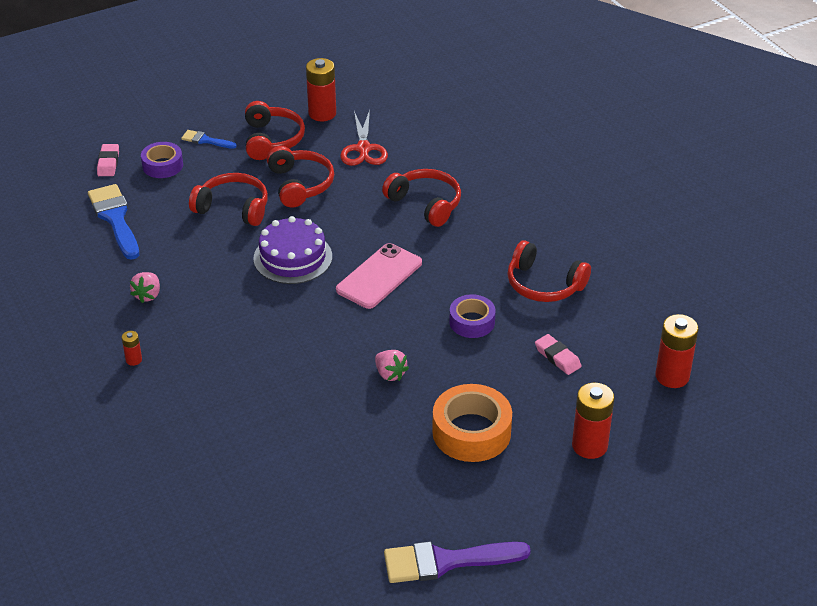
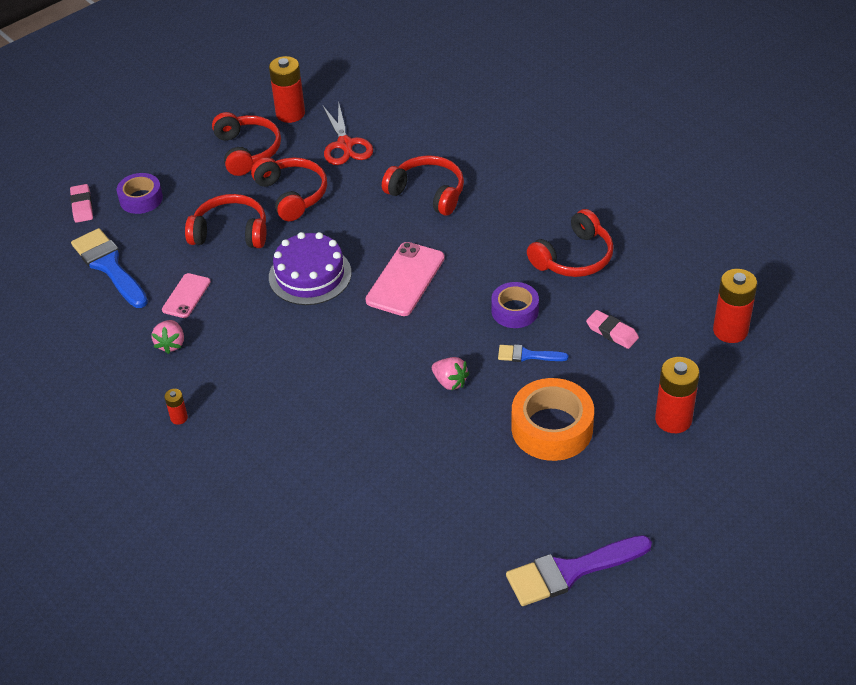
camera: 10 degrees left, 5 degrees up
blue brush [181,130,237,149] -> blue brush moved to [498,344,568,362]
red headphones [507,241,591,302] -> red headphones turned 60 degrees counterclockwise [527,209,614,277]
none -> pink phone [162,273,211,318]

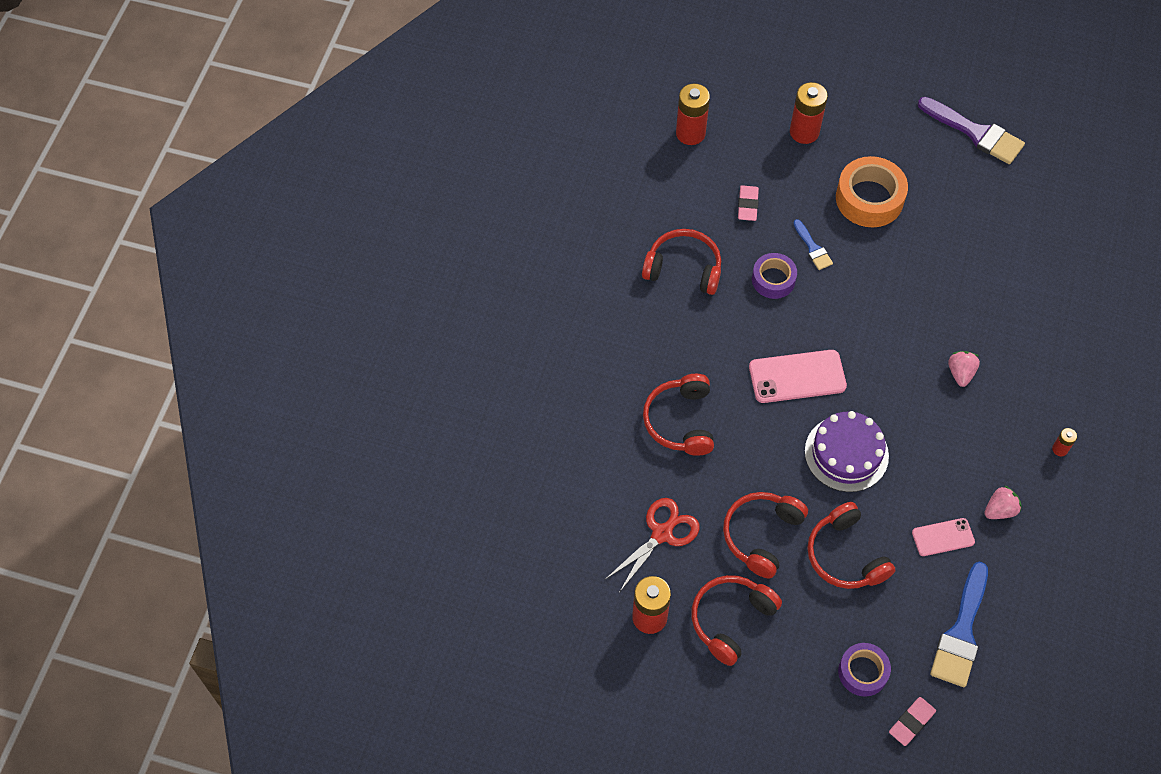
camera: 125 degrees left, 15 degrees up
pink strawberry [432,357,469,390] -> pink strawberry moved to [948,351,980,387]

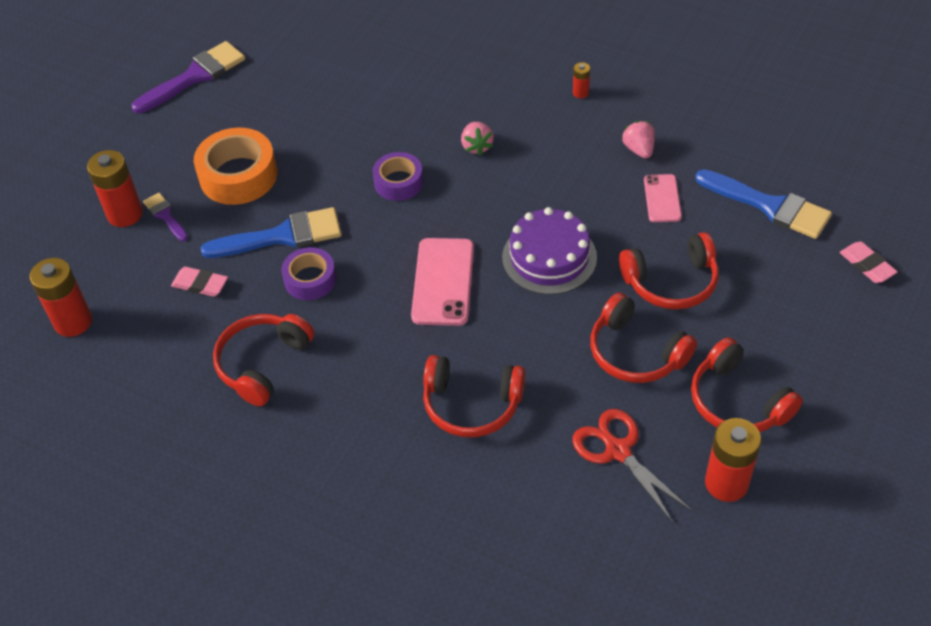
camera: 75 degrees left, 10 degrees down
blue brush [793,219,833,270] -> blue brush [201,207,341,258], size x1.91
purple tape [838,643,891,697] -> purple tape moved to [372,152,423,201]
pink strawberry [948,351,980,387] -> pink strawberry turned 120 degrees counterclockwise [461,122,494,155]
none -> purple brush [143,193,188,241]

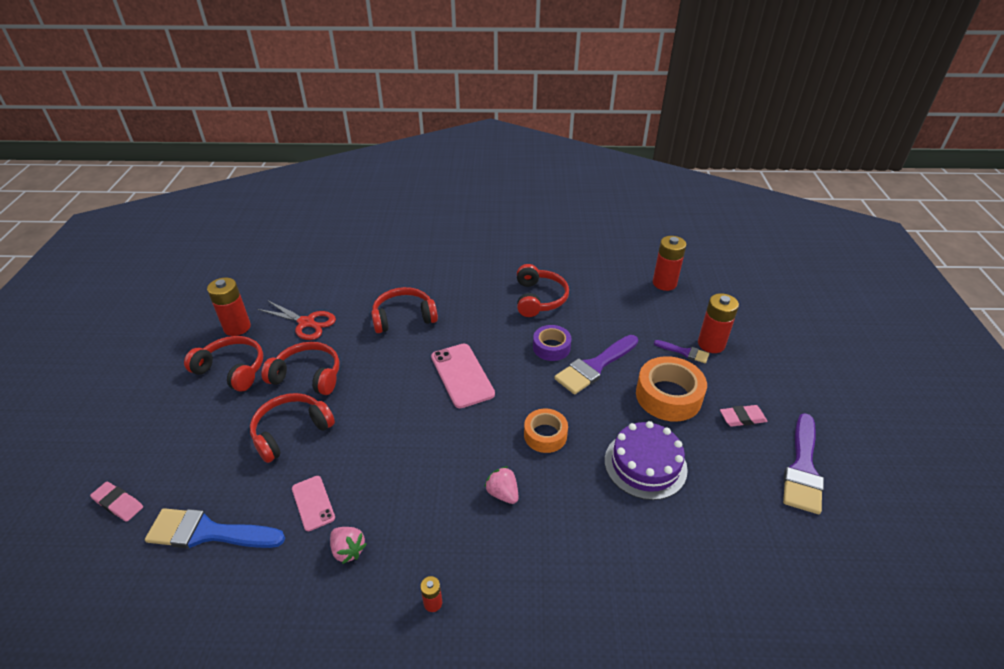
camera: 150 degrees right, 10 degrees down
pink eraser [171,267,228,297] -> pink eraser moved to [720,405,767,427]
blue brush [201,207,341,258] -> purple brush [554,335,638,394]
purple tape [372,152,423,201] -> orange tape [524,408,568,453]
purple cake [502,207,597,295] -> purple cake moved to [605,421,688,500]

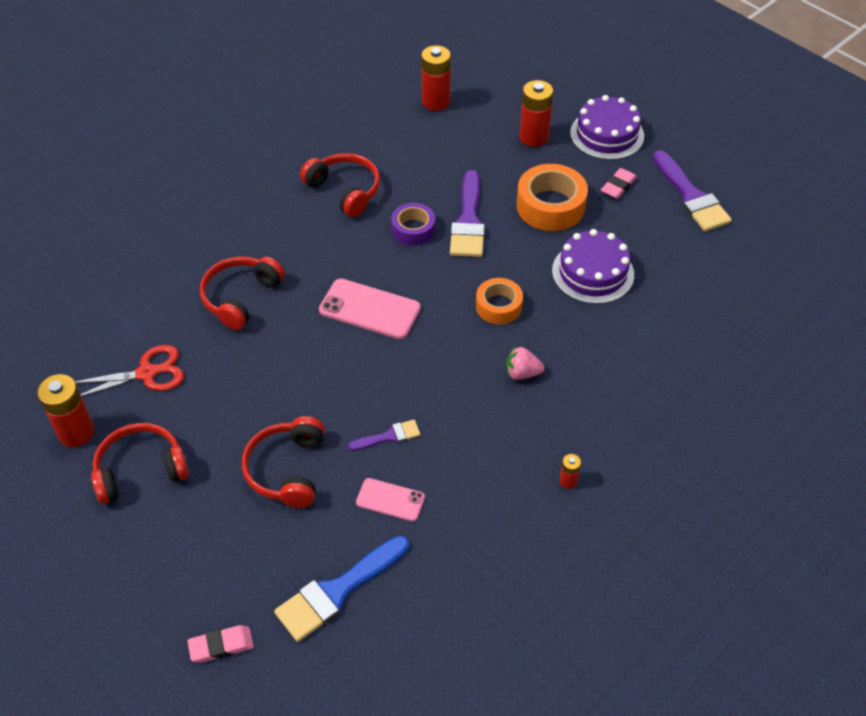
camera: 45 degrees left, 10 degrees up
red headphones [261,342,339,395] -> none
pink strawberry [330,527,367,564] -> none
purple brush [654,340,709,363] -> purple brush moved to [348,420,421,451]
none -> purple cake [570,95,644,160]

